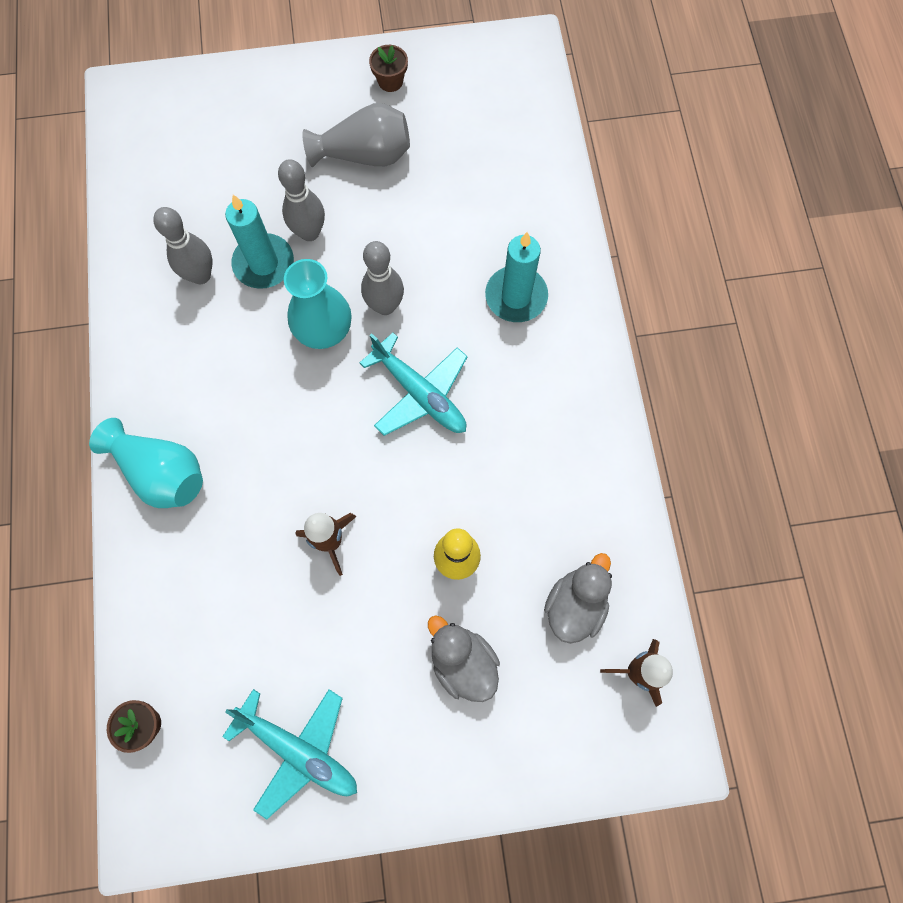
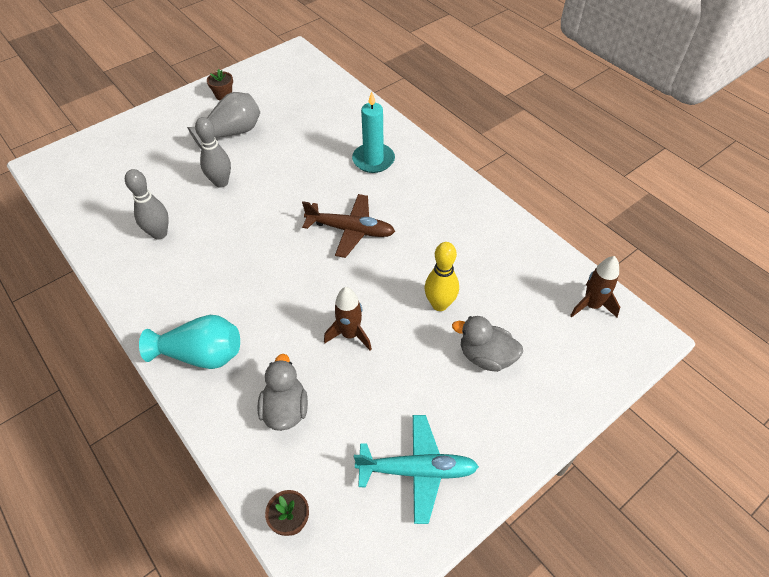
camera: 30 degrees left, 20 degrees down
turquoise candle [225,195,294,289] -> none
turquoise vase [284,259,352,349] -> none
turquoise plane [360,332,468,436] -> brown plane [302,194,395,258]
grey bowling pin [361,241,404,315] -> none
grey duck [544,553,612,644] -> grey duck moved to [258,354,308,431]

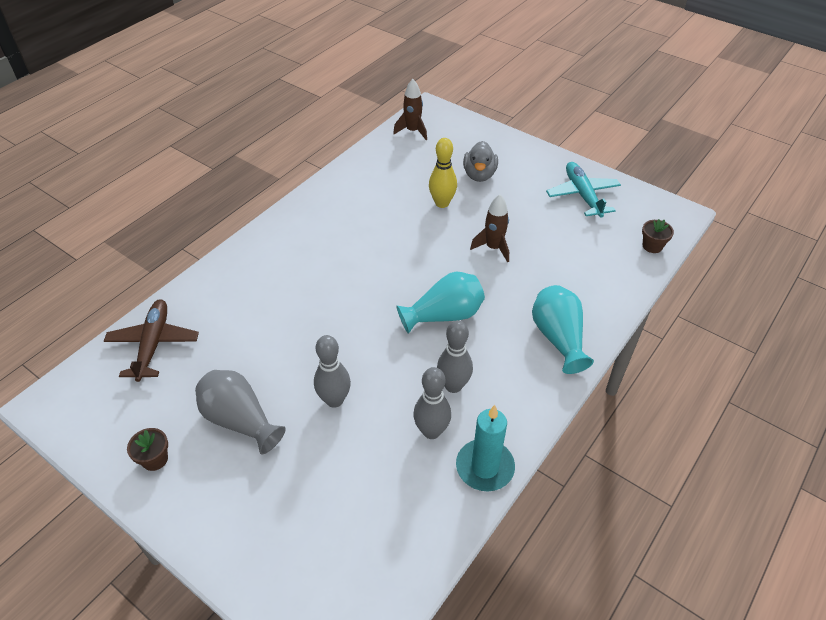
camera: 105 degrees left, 5 degrees down
grey duck [258,354,308,431] -> none
brown plane [302,194,395,258] -> brown plane moved to [104,299,199,382]
turquoise candle [352,91,395,173] -> turquoise candle moved to [456,405,515,491]
none -> turquoise vase [396,271,485,334]
none -> grey bowling pin [437,320,473,393]

